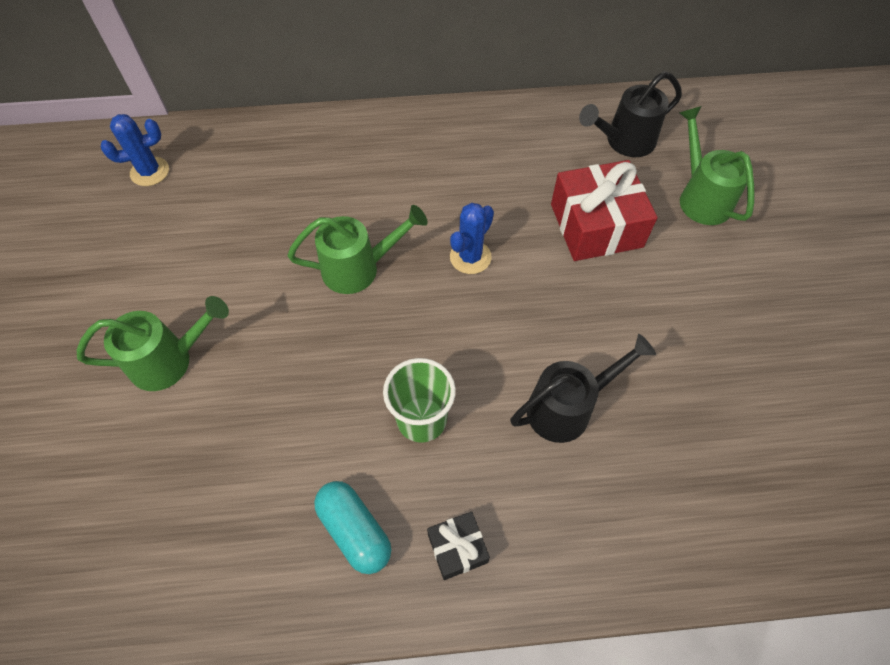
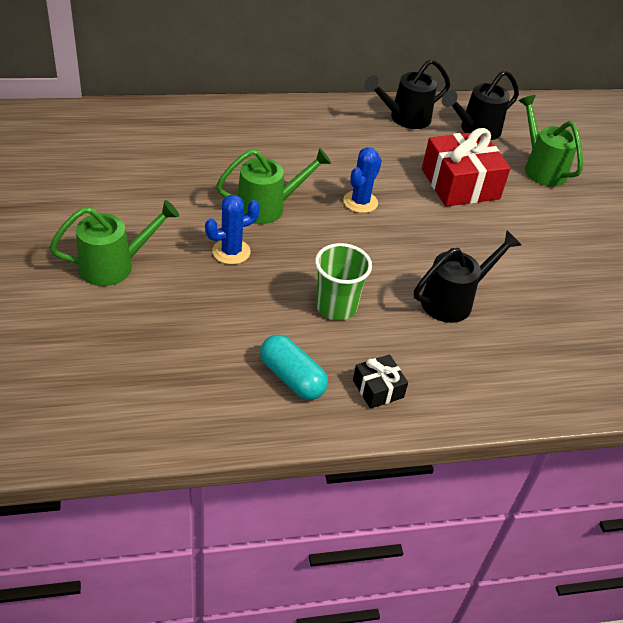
camera: 10 degrees left, 15 degrees down
blue cactus [101,114,169,186] -> blue cactus moved to [205,195,260,265]
none -> black watering can [364,59,450,129]

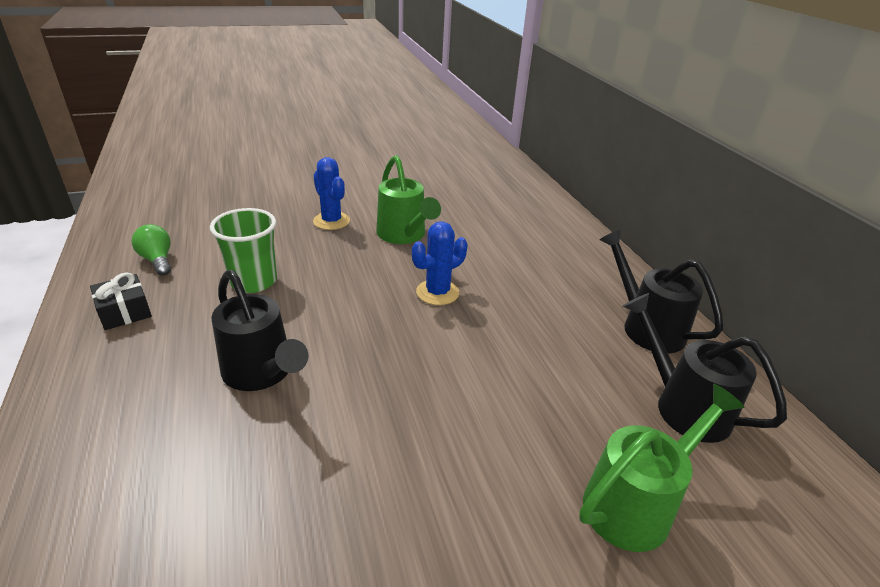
camera: 85 degrees right, 10 degrees down
green watering can [50,200,179,286] -> none
turquoise capsule [260,334,328,400] -> green light bulb [131,224,171,276]
blue cactus [343,147,382,213] -> blue cactus turned 60 degrees counterclockwise [412,221,468,305]
red gift [422,128,511,207] -> none

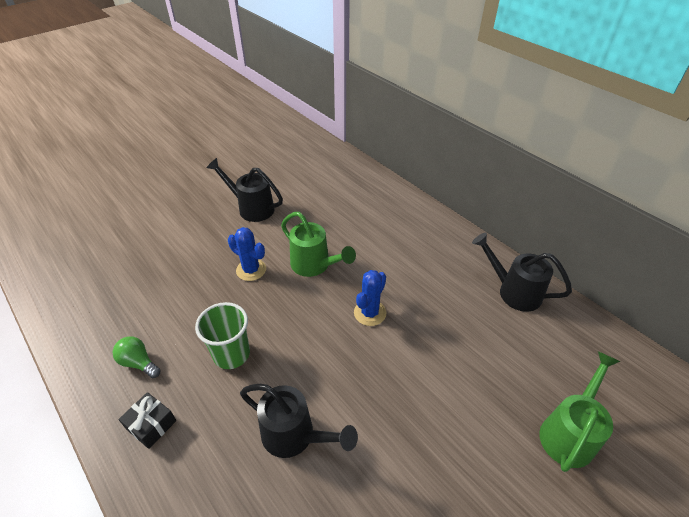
camera: 20 degrees left, 10 degrees up
black watering can [623,293,787,443] -> black watering can moved to [207,158,283,222]

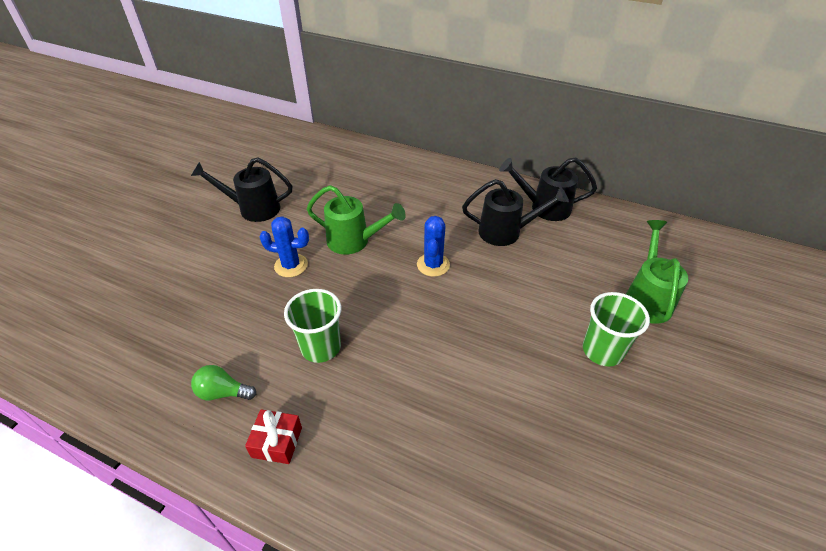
camera: 25 degrees left, 0 degrees up
black gift [118,392,176,449] -> red gift [245,409,302,464]
black watering can [240,384,358,458] -> black watering can moved to [462,179,569,246]
none -> green cup [583,292,650,367]

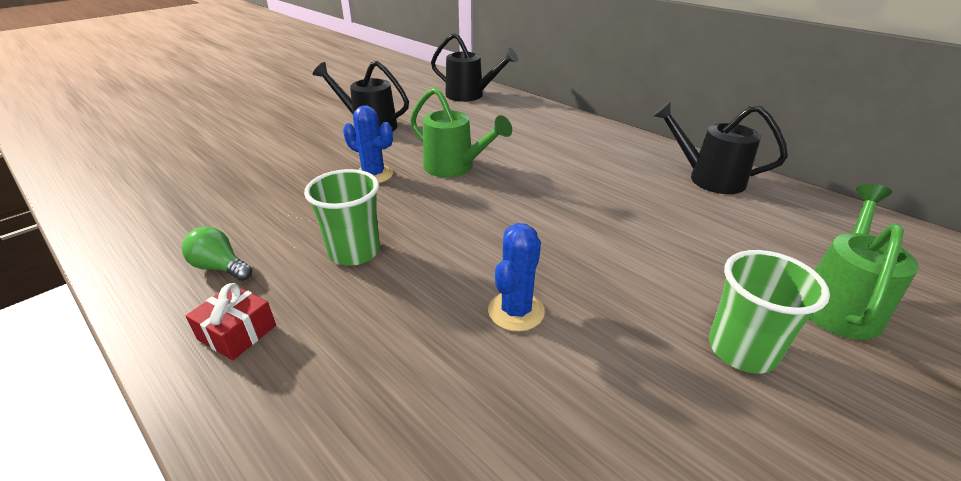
camera: 20 degrees right, 10 degrees down
blue cactus [417,216,450,277] -> blue cactus moved to [488,223,545,332]
black watering can [462,179,569,246] -> black watering can moved to [431,33,518,102]

